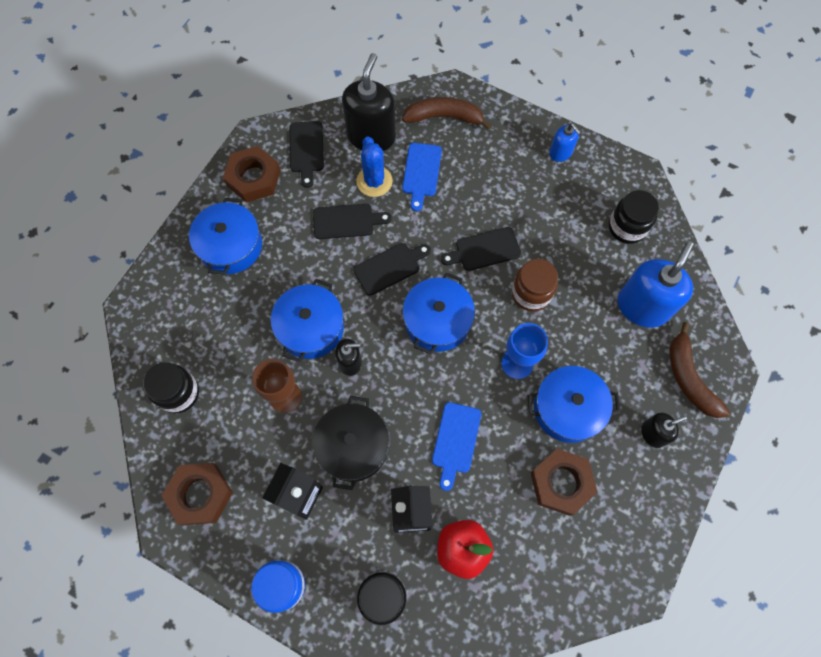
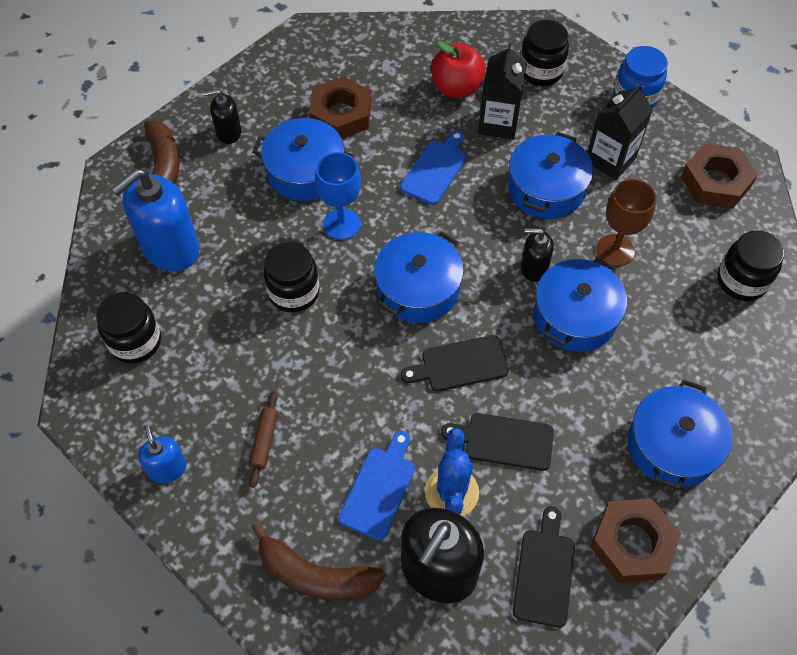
camera: 165 degrees left, 10 degrees down
black pot [312,396,389,490] -> blue pot [508,132,593,219]
black cutting board [441,227,521,271] -> none
brown jar [511,259,558,312] -> black jar [263,242,319,313]
none -> brown rolling pin [249,392,278,488]

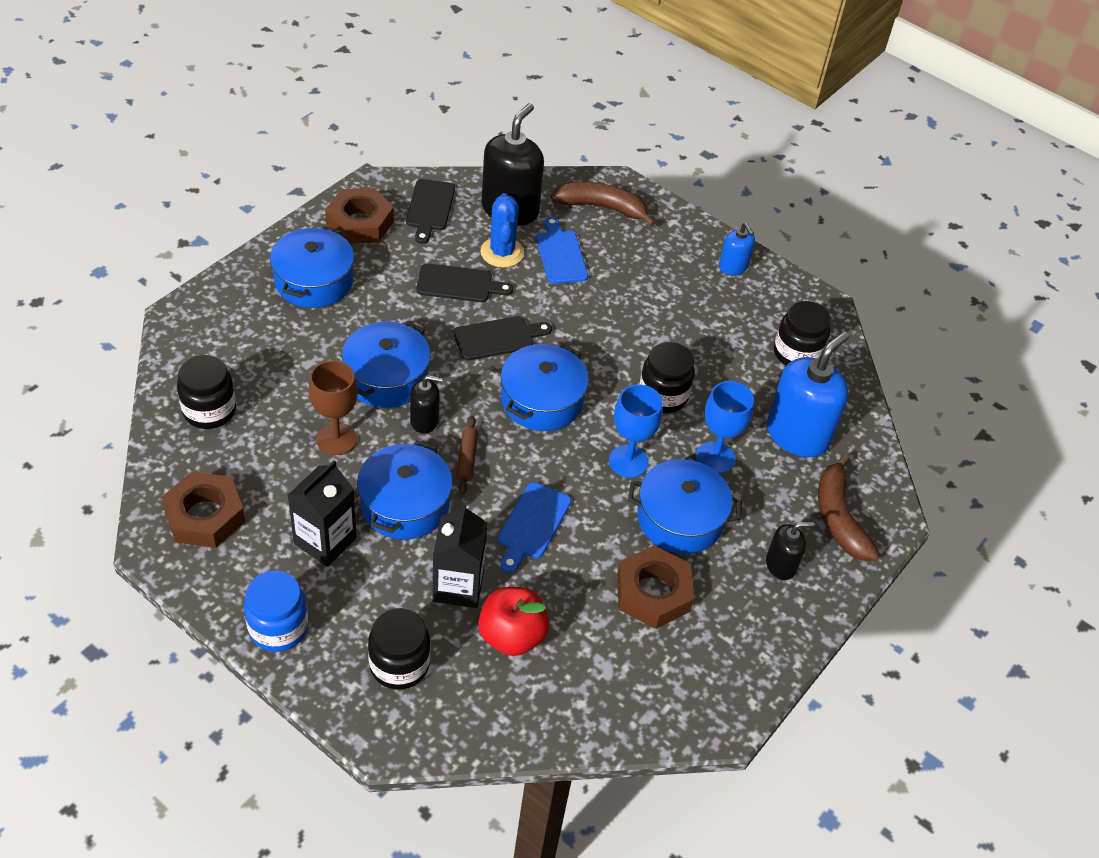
camera: 170 degrees right, 10 degrees down
brown rolling pin [249,392,278,488] -> brown rolling pin moved to [456,416,478,495]
blue cutting board [339,431,415,540] -> blue cutting board turned 150 degrees clockwise [536,217,588,284]
none -> blue goblet [696,381,754,474]

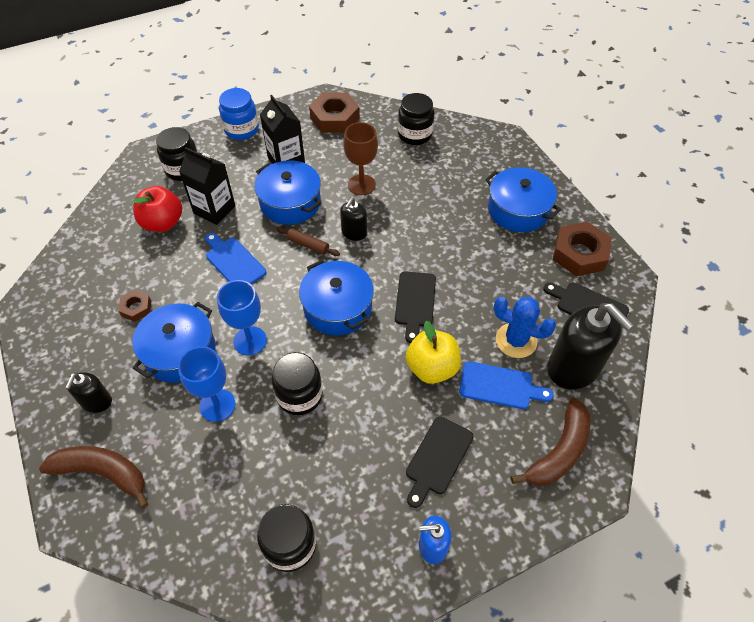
camera: 120 degrees right, 5 degrees up
blue pot [342,321,431,408] -> none
black cutting board [416,263,513,302] -> black cutting board moved to [406,416,473,508]
brown nut [617,545,694,629] -> brown nut [118,290,151,322], size x0.52
blue soap dispenser [767,331,849,458] -> none
none -> yellow apple [406,321,461,384]

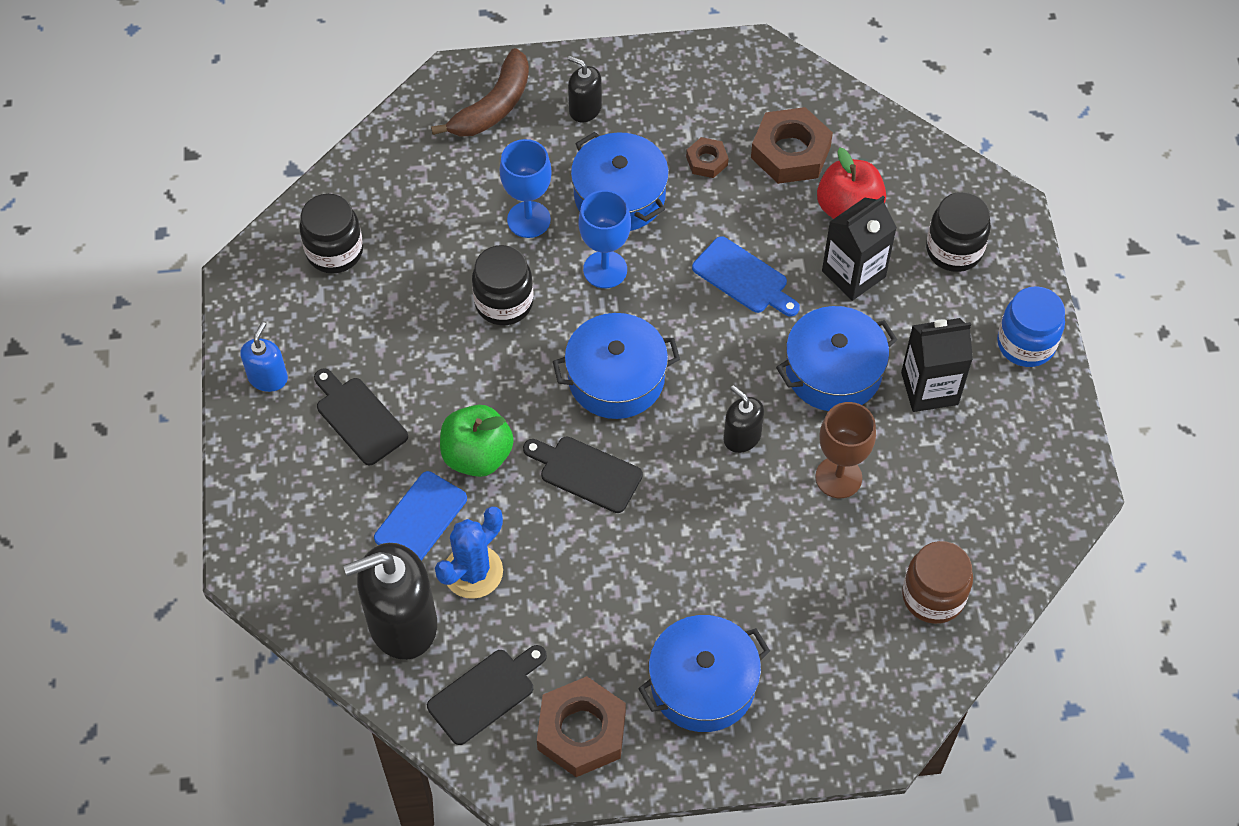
camera: 110 degrees right, 5 degrees up
blue cutting board [205,233,266,284] -> blue cutting board turned 60 degrees clockwise [692,236,800,317]
brown rolling pin [276,227,340,256] -> none
brown nut [309,92,360,133] -> brown nut moved to [751,107,833,184]
black jar [398,93,434,145] -> brown jar [902,541,973,624]
yellow apple [406,321,461,384] -> green apple [440,405,514,477]
brown banana [511,398,591,486] -> none

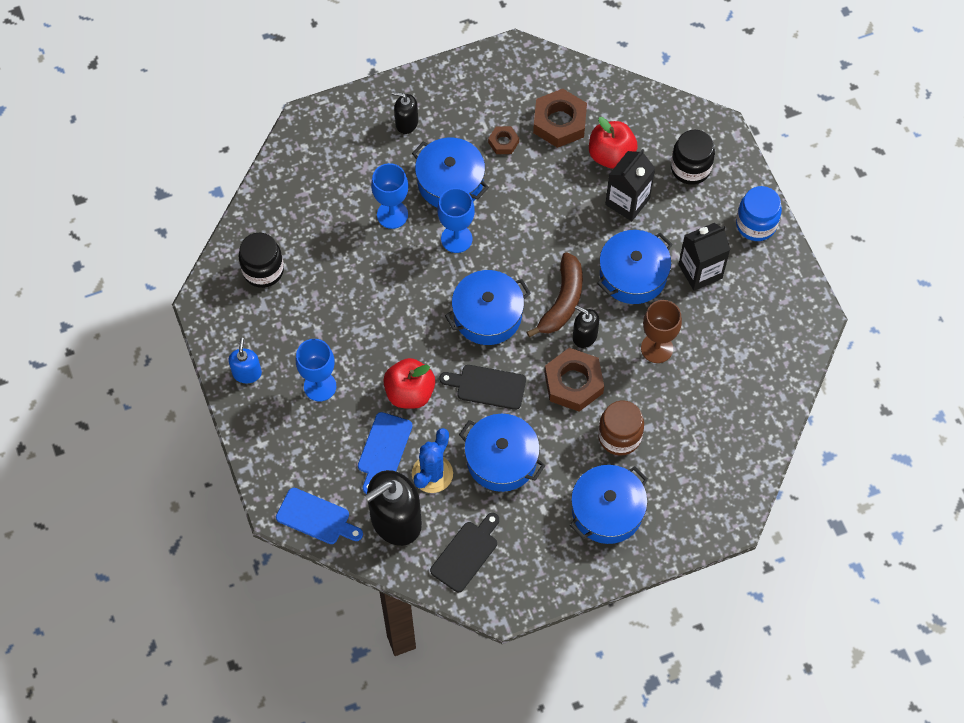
camera: 15 degrees left, 5 degrees up
black cutting board [314,368,408,465] -> blue goblet [296,339,336,402]
brown banana [431,48,529,136] -> brown banana moved to [527,252,583,337]
green apple [440,405,514,477] -> red apple [383,358,435,409]
black jar [472,245,533,325] -> none
brown nut [537,676,626,777] -> brown nut moved to [545,348,604,412]
blue cutting board [692,236,800,317] -> blue cutting board moved to [276,488,363,544]
brown jar [902,541,973,624] -> brown jar moved to [598,400,644,456]
none -> blue pot [459,414,545,492]

